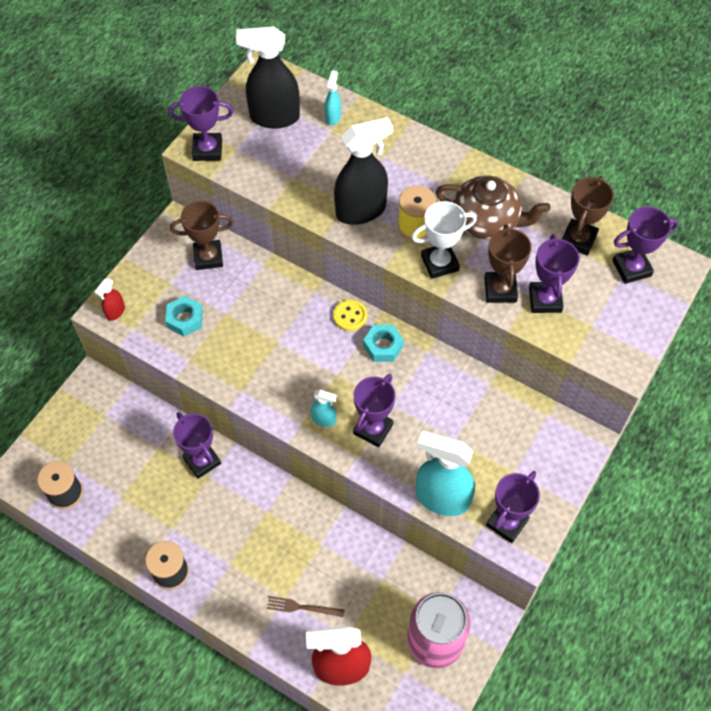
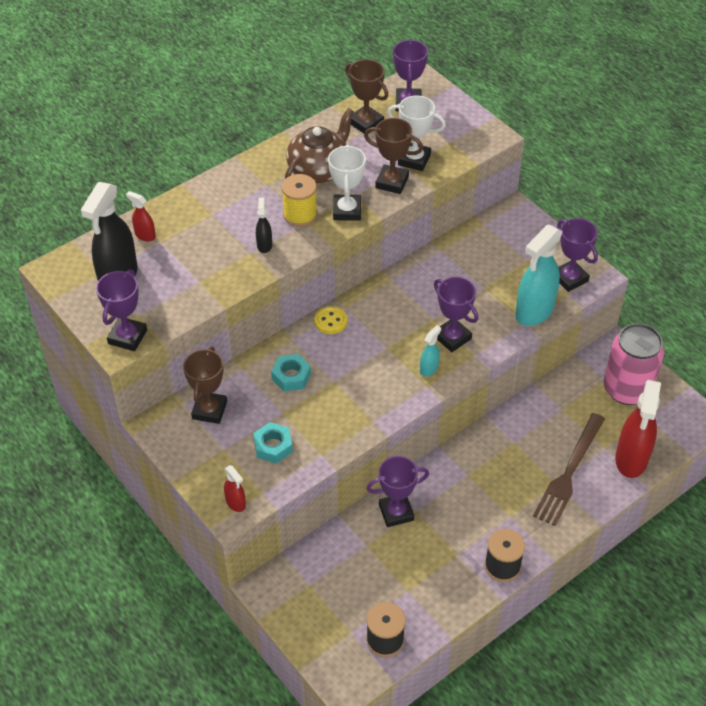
camera: 70 degrees left, 10 degrees down
brown fork [267,596,344,617] -> brown fork [533,413,605,526], size x1.98
turquoise spray bottle [325,70,341,125] -> red spray bottle [126,191,156,241]
black spray bottle [334,117,393,225] -> black spray bottle [256,198,272,253], size x0.46
turquoise nut [363,325,404,362] -> turquoise nut moved to [271,354,311,391]
purple trophy [529,234,580,313] -> white trophy [387,96,446,171]

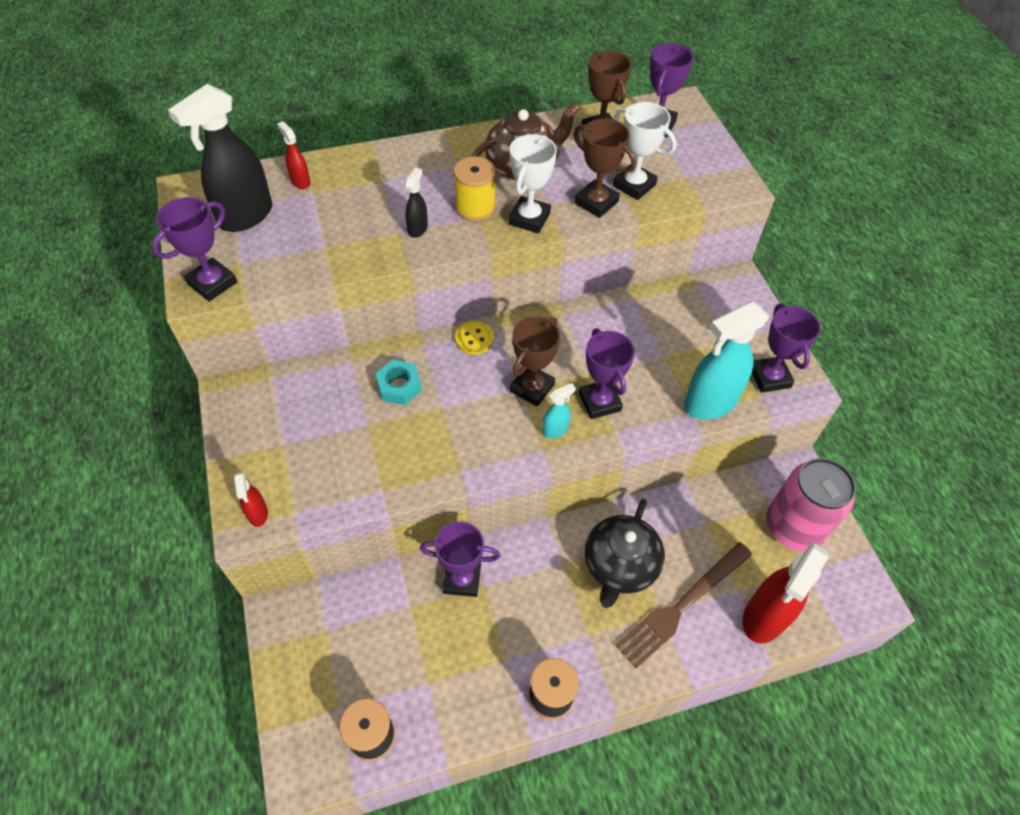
camera: 20 degrees right, 5 degrees up
brown trophy [183,347,227,424] -> brown trophy moved to [510,316,560,407]
turquoise nut [253,422,293,463] -> none
none -> black teapot [585,499,665,608]

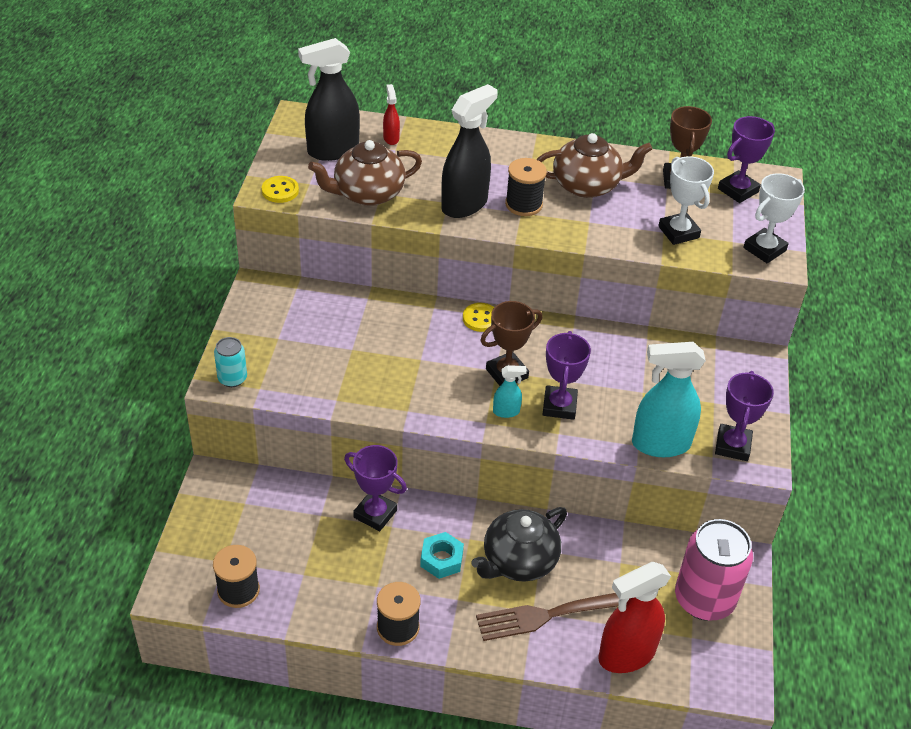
camera: 25 degrees right, 10 degrees down
purple trophy [152,197,237,302] -> yellow button [262,176,299,203]
red spray bottle [234,472,268,527] -> turquoise can [214,337,247,387]
turquoise nut [375,360,422,405] -> turquoise nut moved to [420,532,464,579]
black spray bottle [405,168,428,238] -> black spray bottle [441,84,498,218], size x2.16
yellow spool [453,156,496,222] -> black spool [505,158,547,216]
white trophy [508,134,557,234] -> white trophy moved to [743,173,805,263]
brown trophy [573,119,636,218] -> none
none -> brown teapot [308,140,422,206]

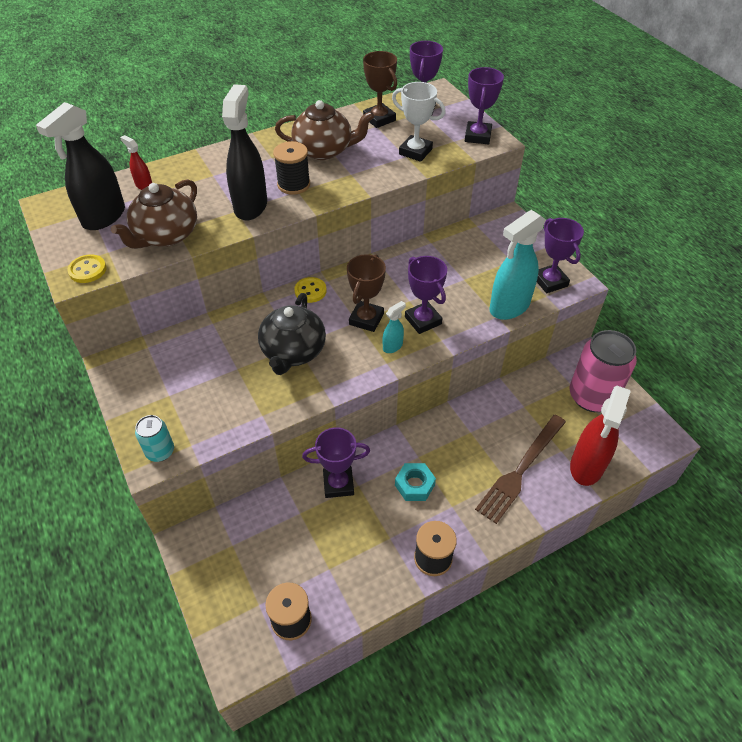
camera: 35 degrees left, 5 degrees up
black teapot [471,507,567,582] -> black teapot moved to [258,293,326,375]
brown teapot [537,133,652,198] -> brown teapot turned 45 degrees clockwise [275,100,374,160]
white trophy [743,173,805,263] -> purple trophy [465,67,504,144]

